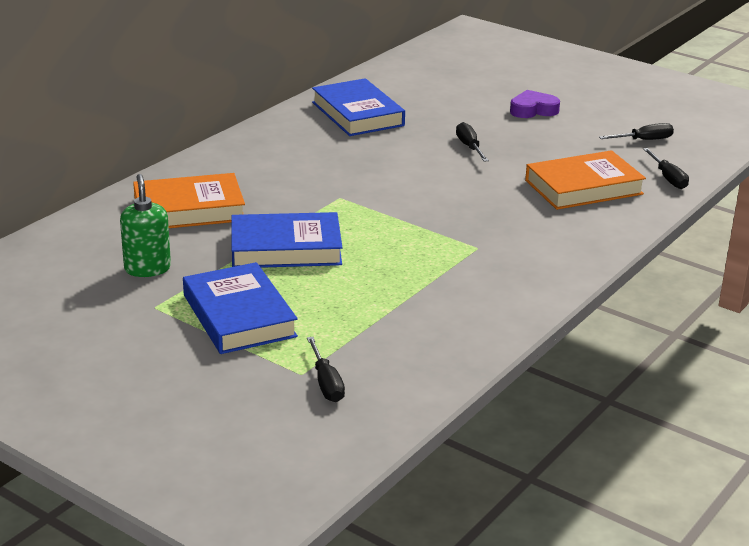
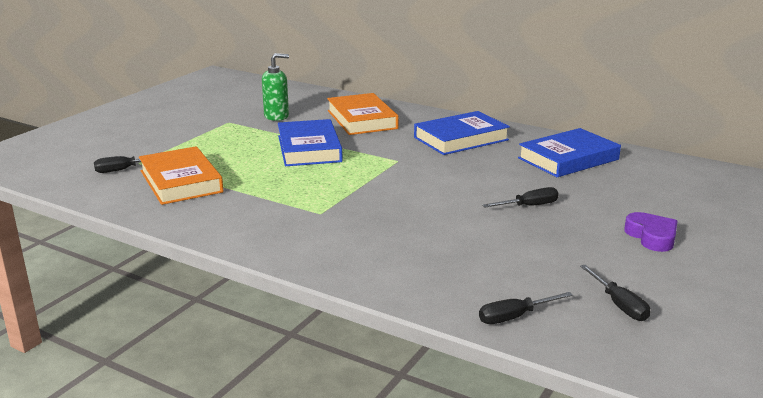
camera: 85 degrees right, 5 degrees down
blue book [183,262,298,354] -> blue book moved to [414,111,510,155]
orange book [525,150,646,210] -> orange book moved to [139,146,223,205]

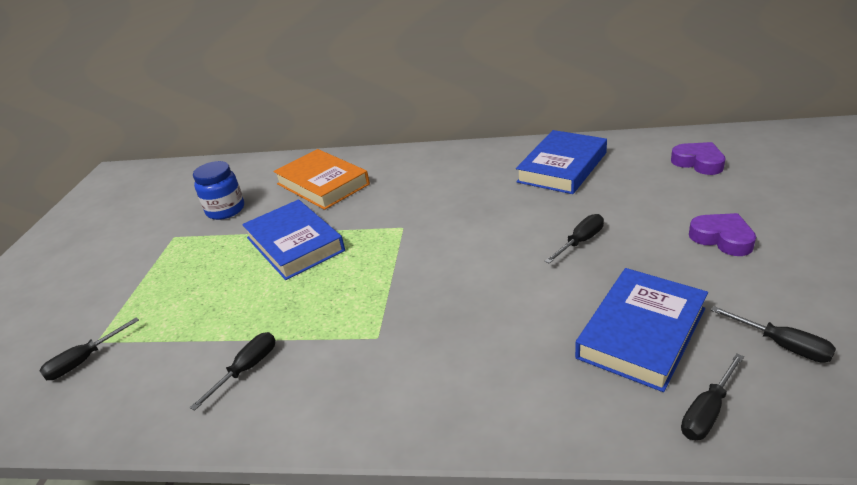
camera: 20 degrees left, 10 degrees up
orange book [139,146,223,205] -> none
green soap dispenser [262,53,289,121] -> blue jar [193,161,244,220]
blue book [414,111,510,155] -> blue book moved to [575,268,708,392]
none -> black screwdriver [190,332,275,411]
none -> purple heart [671,142,726,175]

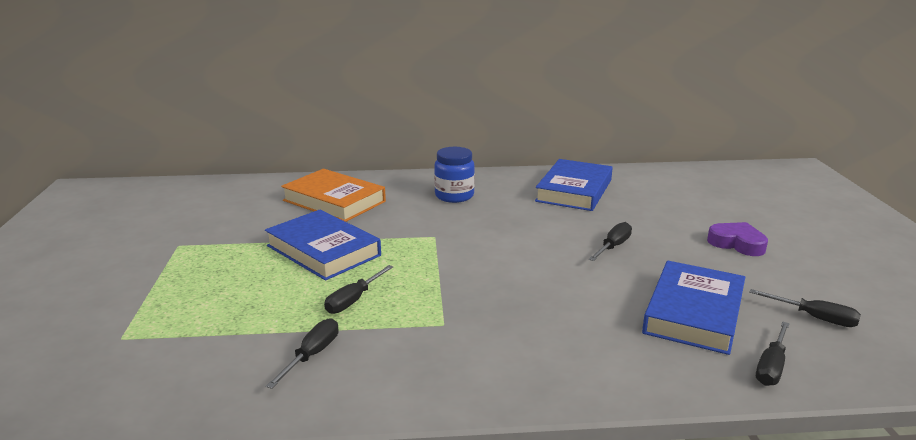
camera: 15 degrees left, 10 degrees down
black screwdriver [40,317,139,380] -> black screwdriver moved to [324,265,393,314]
blue jar [193,161,244,220] -> blue jar moved to [434,147,475,203]
purple heart [671,142,726,175] -> none

